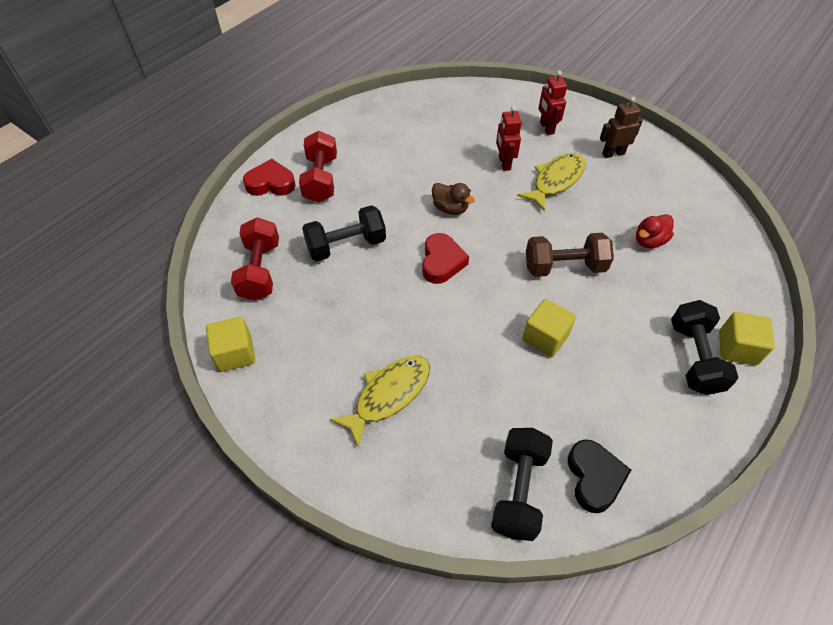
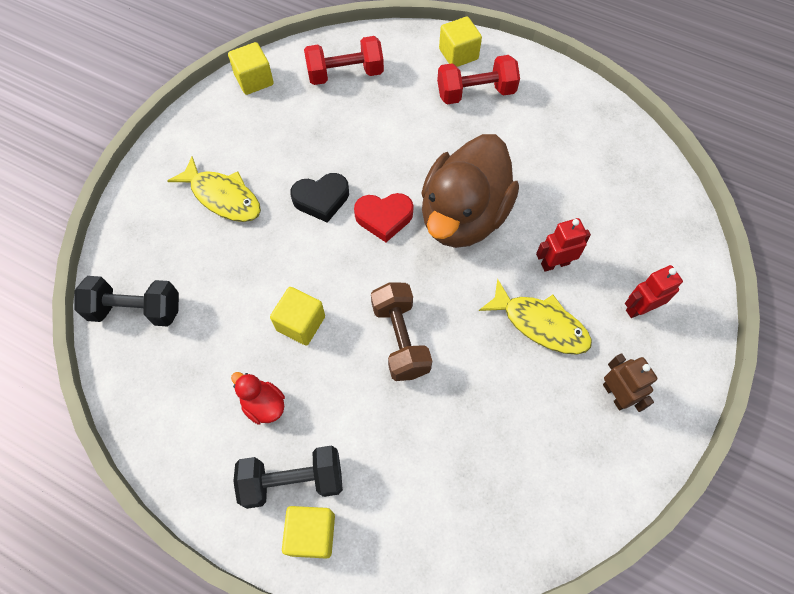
camera: 80 degrees right, 10 degrees up
red heart [243,159,296,196] -> yellow cube [439,17,482,67]
black dumbbell [302,205,386,261] -> none
brown duck [432,183,475,215] -> brown duck [421,134,519,248], size x2.49
black heart [568,439,631,513] -> black heart moved to [290,173,349,223]
red duck [636,214,674,248] -> red duck moved to [231,372,285,424]

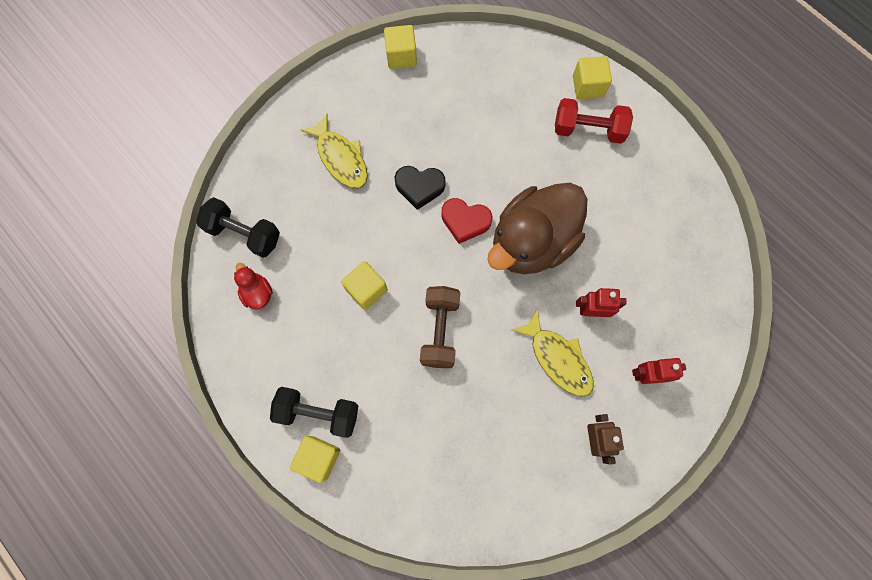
camera: 20 degrees right, 10 degrees up
red duck [231,372,285,424] -> red duck moved to [234,263,273,309]
red dumbbell [304,36,384,85] -> none

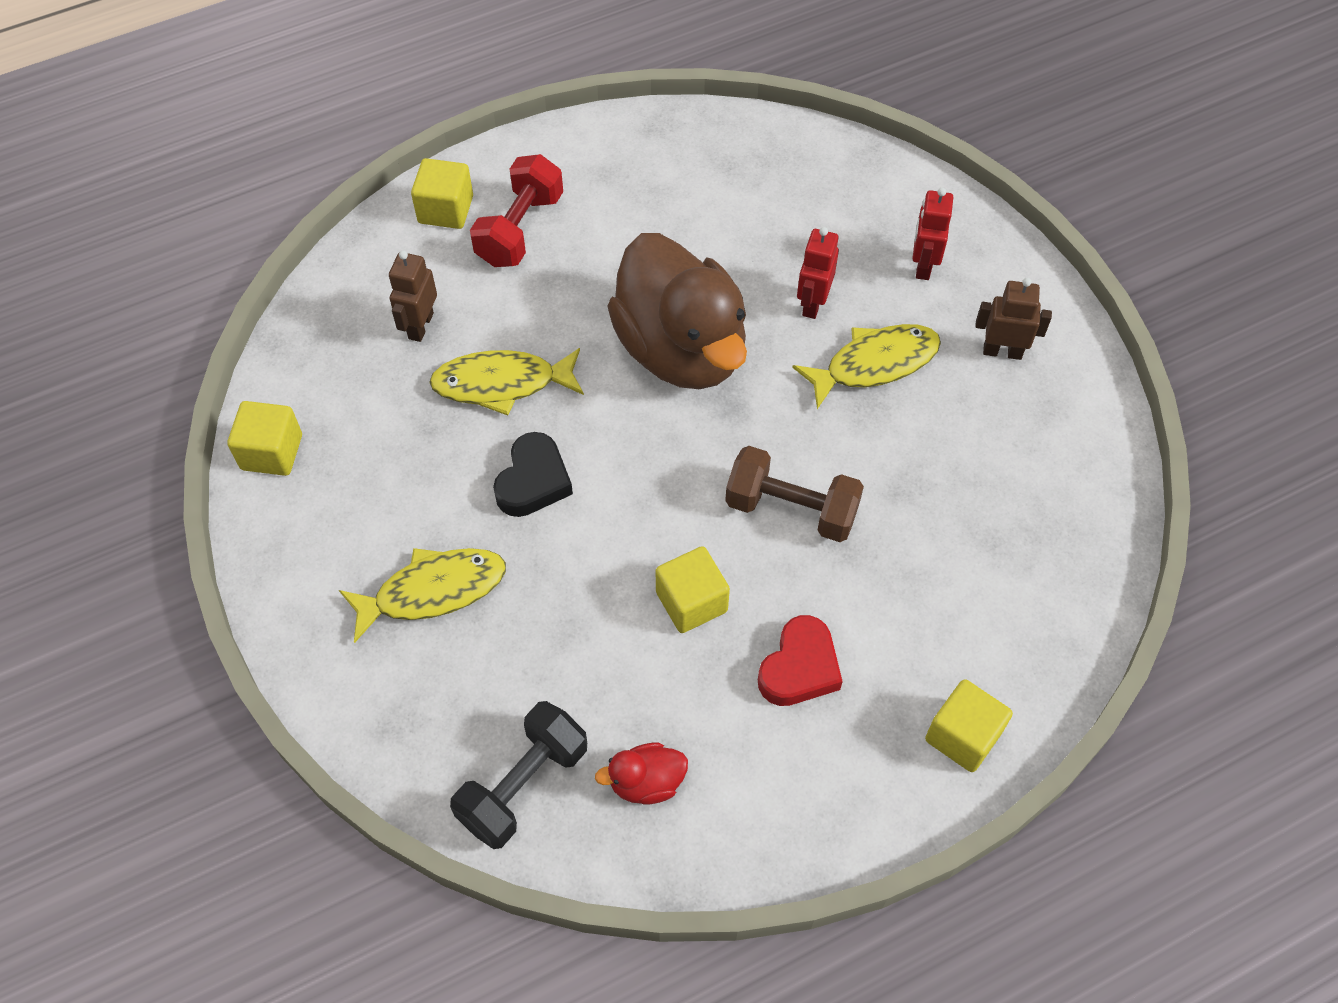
camera: 75 degrees left, 15 degrees down
black dumbbell [270,387,358,438] -> none
red heart [441,198,492,244] -> red heart moved to [758,615,843,706]
none -> brown robot [389,251,437,342]
none -> yellow fish [429,348,584,416]

